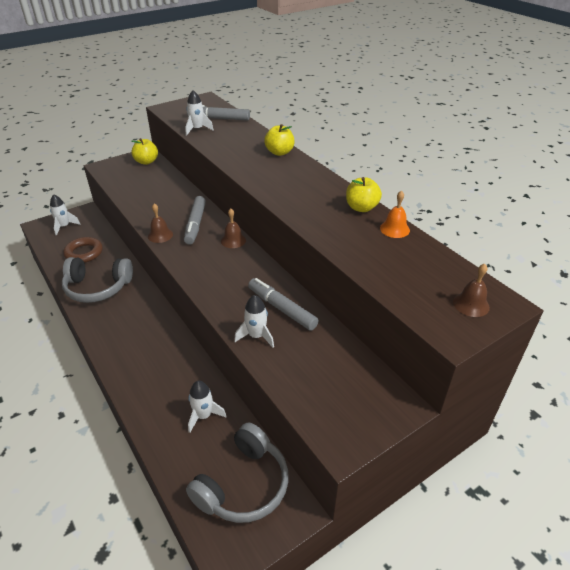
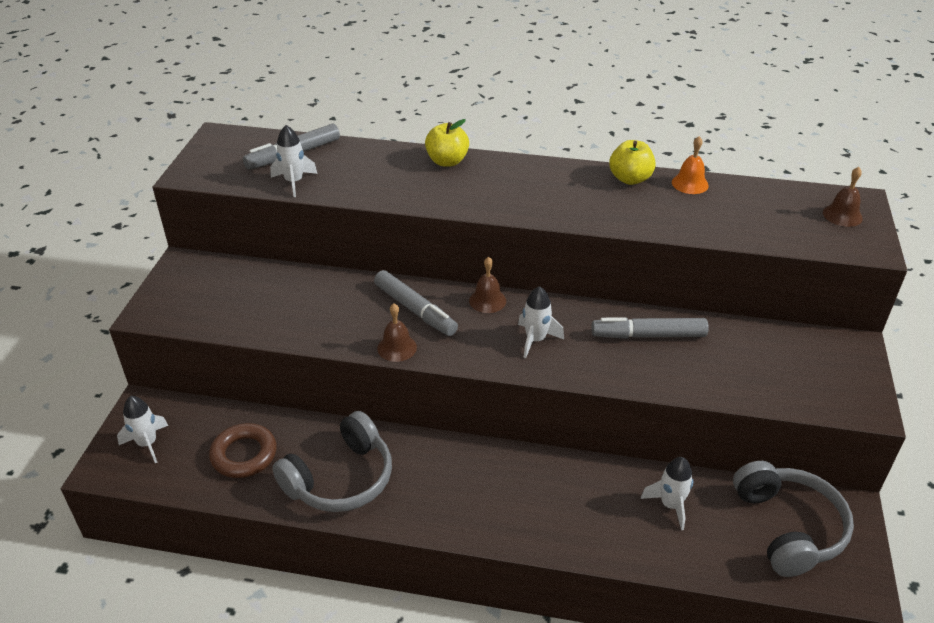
camera: 45 degrees left, 0 degrees up
yellow apple [131,138,158,165] -> none
white rocket [234,295,274,348] -> white rocket moved to [518,286,564,358]

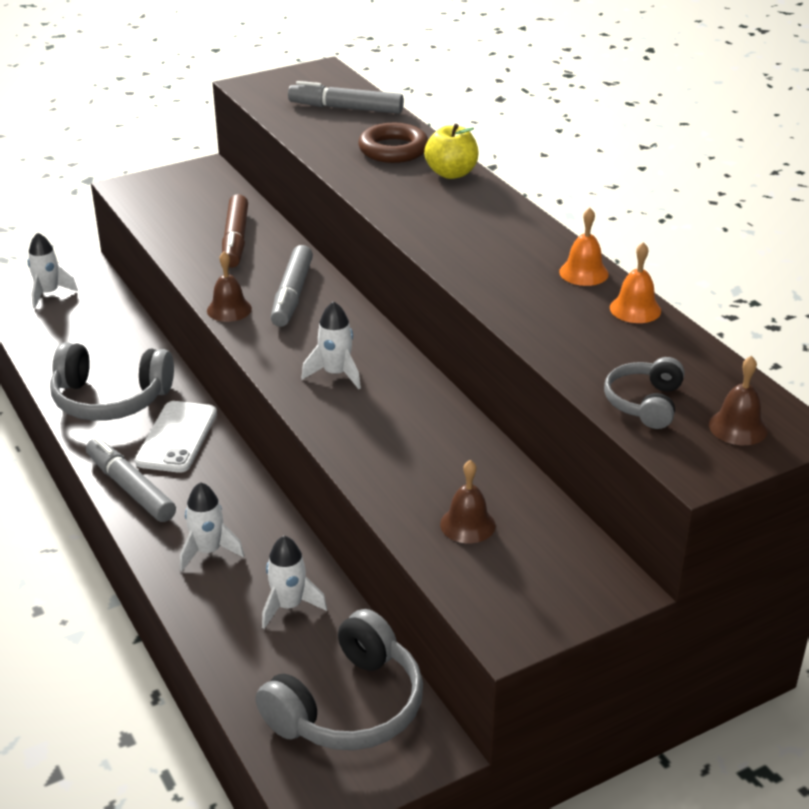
camera: 50 degrees right, 5 degrees down
brown ring [209,423,277,478] -> brown ring moved to [358,123,428,163]
white rocket [270,125,318,197] -> white rocket moved to [180,482,244,571]
brown bell [469,257,506,313] -> brown bell moved to [440,460,496,543]
grey marker [591,317,709,339] -> grey marker moved to [86,437,176,522]
yellow apple [609,140,656,185] -> orange bell [559,208,609,286]
none -> white phone [135,401,217,473]
none -> brown marker [222,194,248,268]
none -> grey headphones [604,357,685,429]

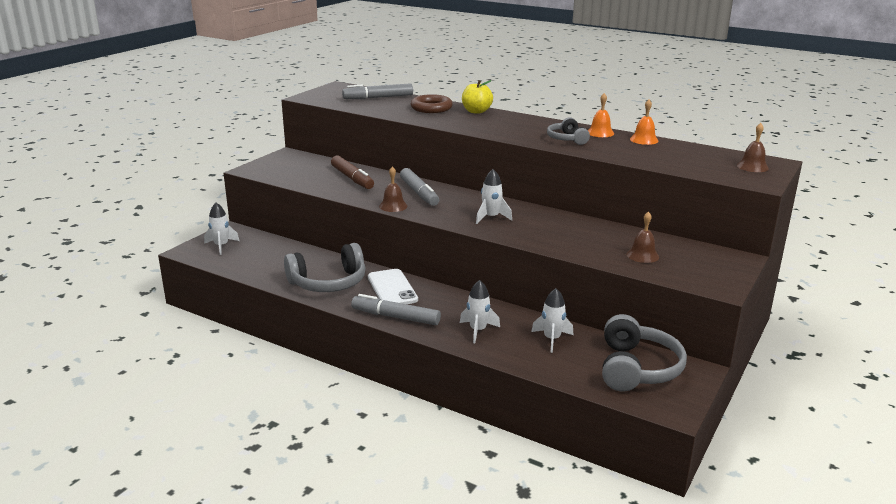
camera: 30 degrees left, 10 degrees down
grey headphones [604,357,685,429] -> grey headphones moved to [547,117,590,145]

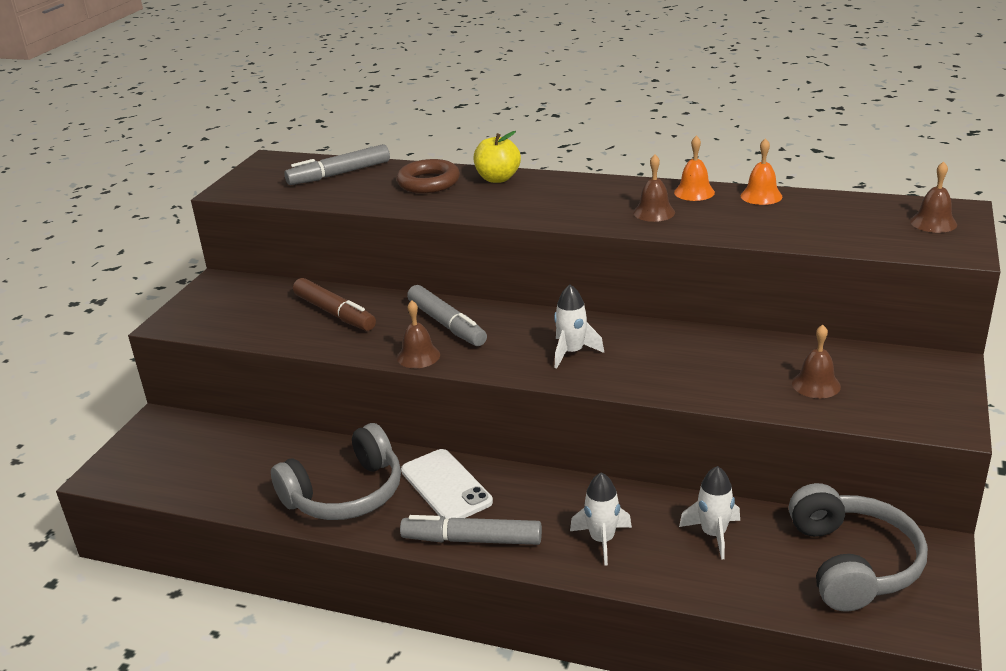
camera: 10 degrees left, 5 degrees up
white rocket [204,203,239,255] -> none
grey headphones [547,117,590,145] -> brown bell [633,154,675,222]

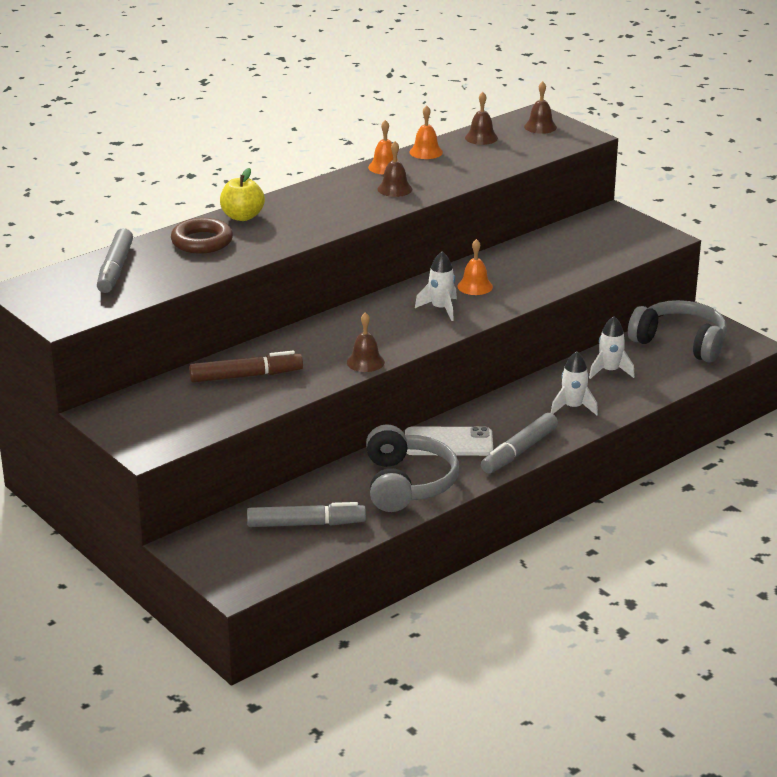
camera: 60 degrees left, 0 degrees up
grey marker [407,285,487,346] -> grey marker moved to [247,502,366,527]
brown bell [792,325,841,398] -> brown bell moved to [465,92,498,145]
none -> orange bell [457,239,493,295]

